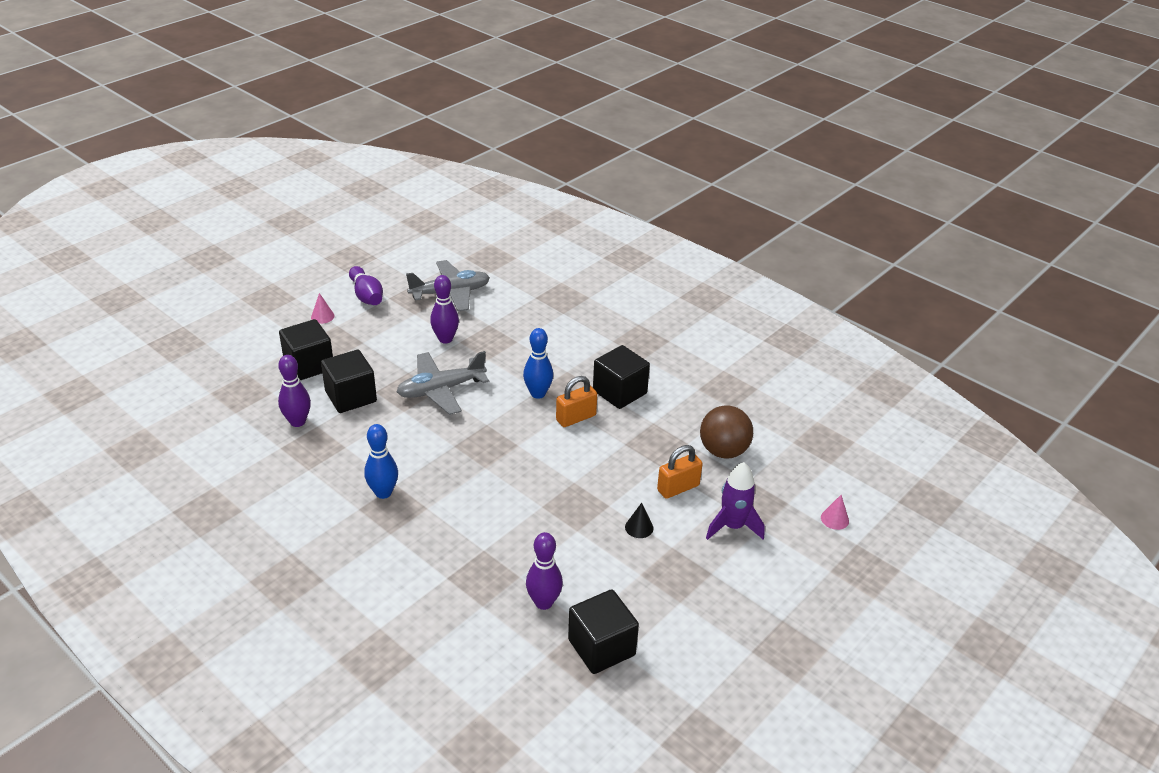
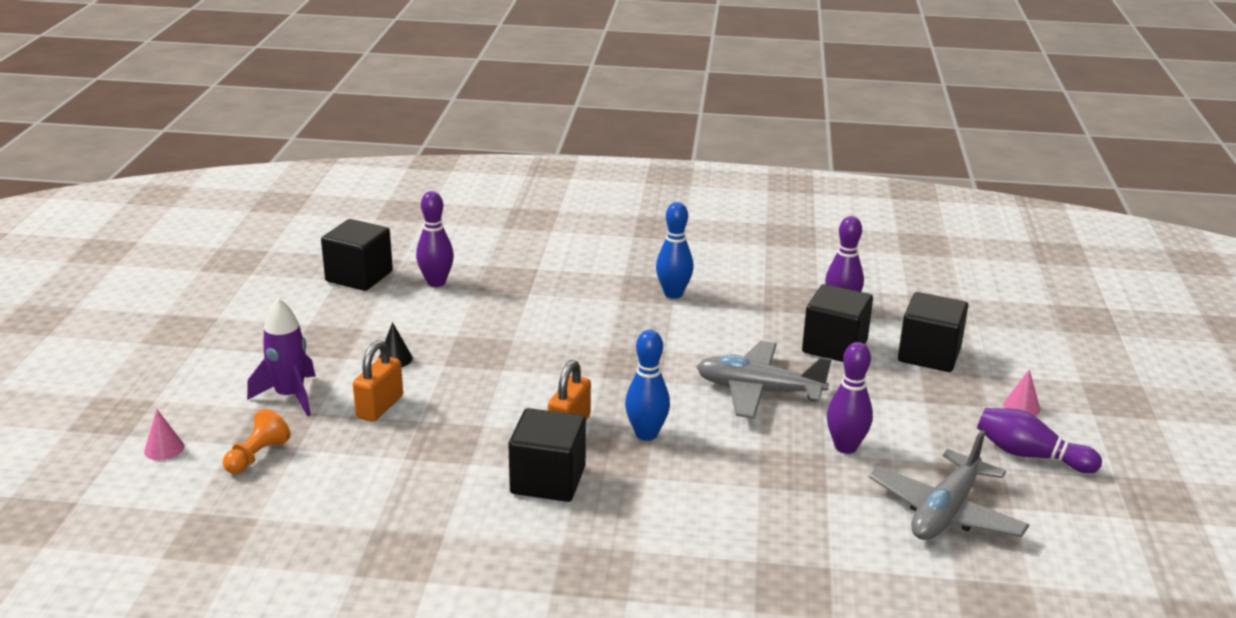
camera: 145 degrees right, 10 degrees down
grey plane [396,351,489,415] -> grey plane turned 105 degrees counterclockwise [697,341,832,419]
brown ball [700,405,753,459] -> none
none -> orange pawn [223,409,291,474]

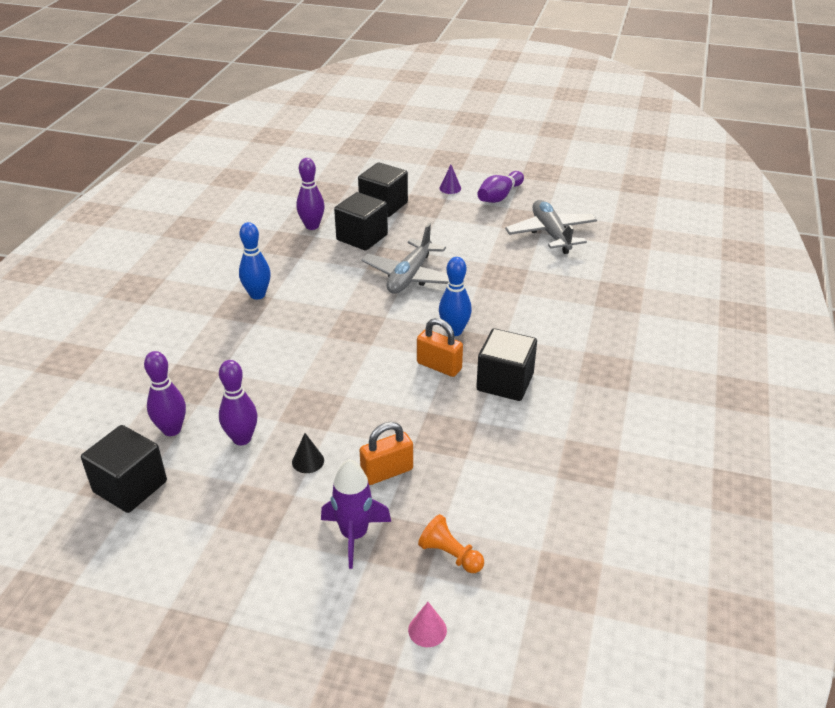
camera: 80 degrees left, 10 degrees up
orange padlock [353,340,403,422] -> orange padlock turned 60 degrees counterclockwise [359,422,413,485]
purple bowling pin [827,342,873,454] -> purple bowling pin moved to [219,360,257,445]
grey plane [869,430,1029,540] -> grey plane turned 150 degrees counterclockwise [505,200,597,254]
pink cone [1003,369,1040,416] -> purple cone [439,165,461,194]

